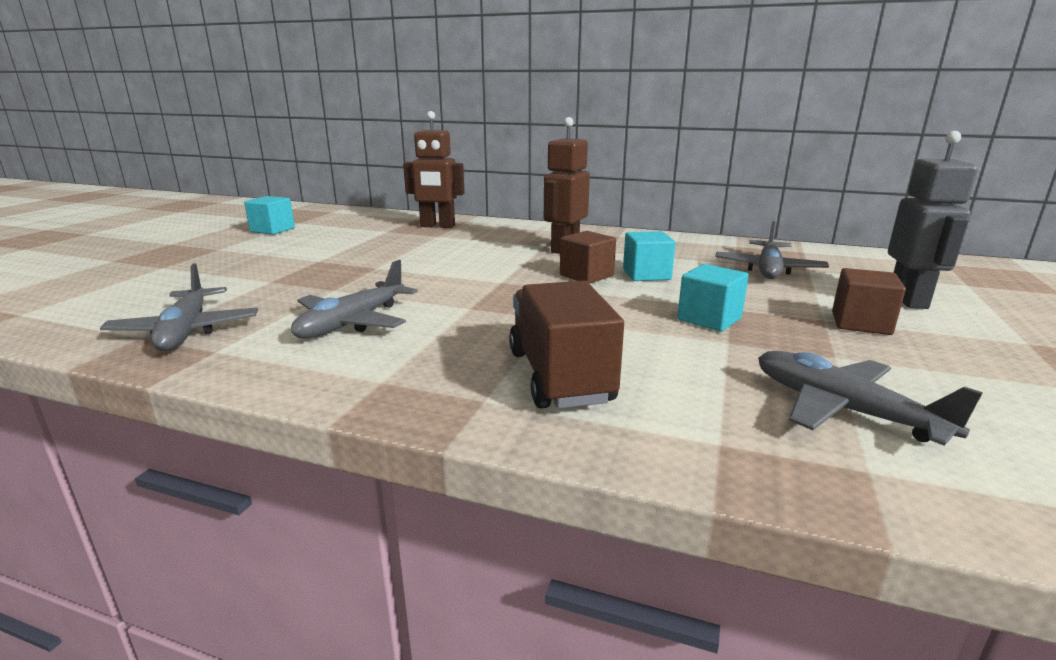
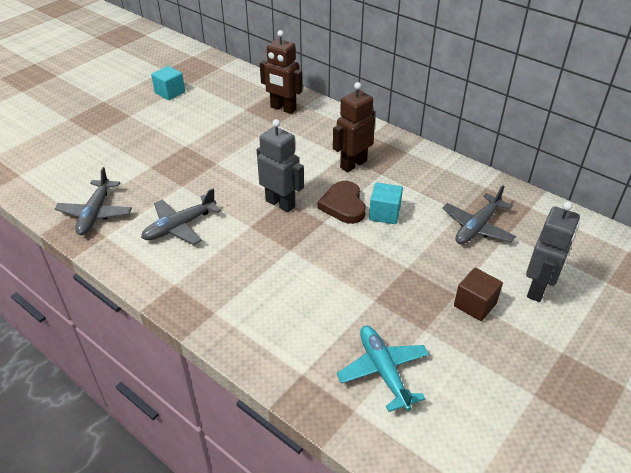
camera: 20 degrees right, 20 degrees up
brown truck [509,281,624,409] -> none
brown cube [560,231,616,284] -> brown heart [318,181,366,224]
turquoise cube [677,264,749,331] -> none
grey plane [758,351,983,446] -> turquoise plane [337,326,429,412]
none -> grey robot [257,119,304,212]

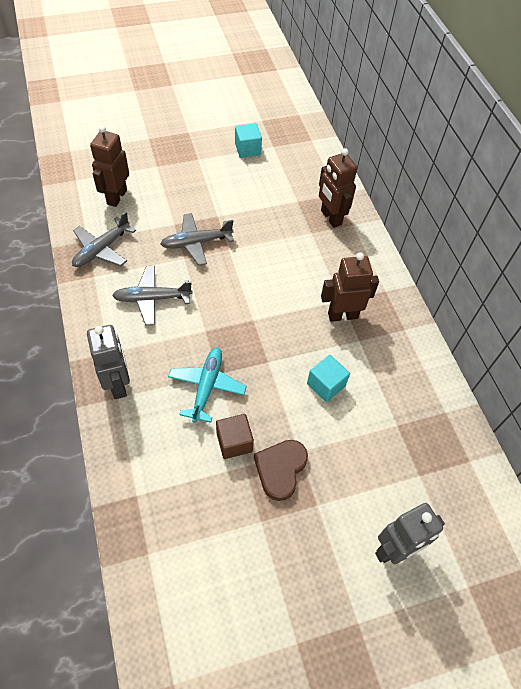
camera: 30 degrees right, 15 degrees up
grey robot [257,119,304,212] -> grey robot moved to [87,325,130,399]
brown heart [318,181,366,224] -> brown heart moved to [254,440,308,501]
turquoise plane [337,326,429,412] -> turquoise plane moved to [168,347,247,423]
grey plane [442,185,516,244] -> grey plane moved to [161,213,234,266]
brown cube [454,268,503,321] -> brown cube moved to [216,414,254,459]
none -> brown robot [90,125,129,207]

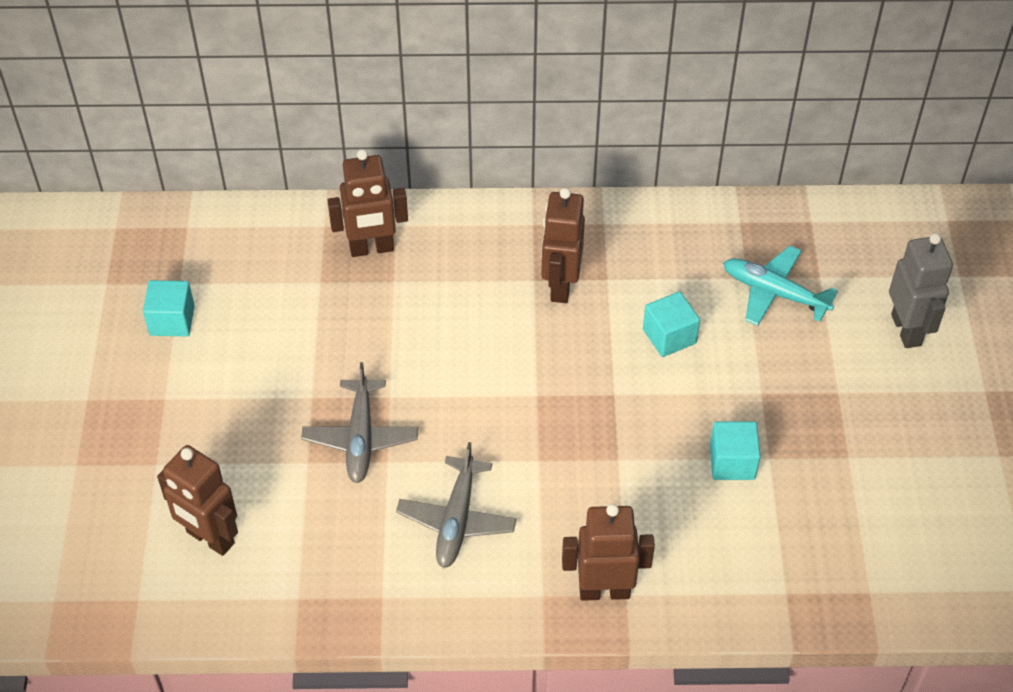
camera: 70 degrees left, 5 degrees down
grey plane [72,212,136,267] -> none
grey robot [87,325,130,399] -> brown robot [562,504,655,601]
turquoise plane [168,347,247,423] -> turquoise plane moved to [723,246,838,326]
brown cube [216,414,254,459] -> turquoise cube [710,422,761,480]
brown heart [254,440,308,501] -> none

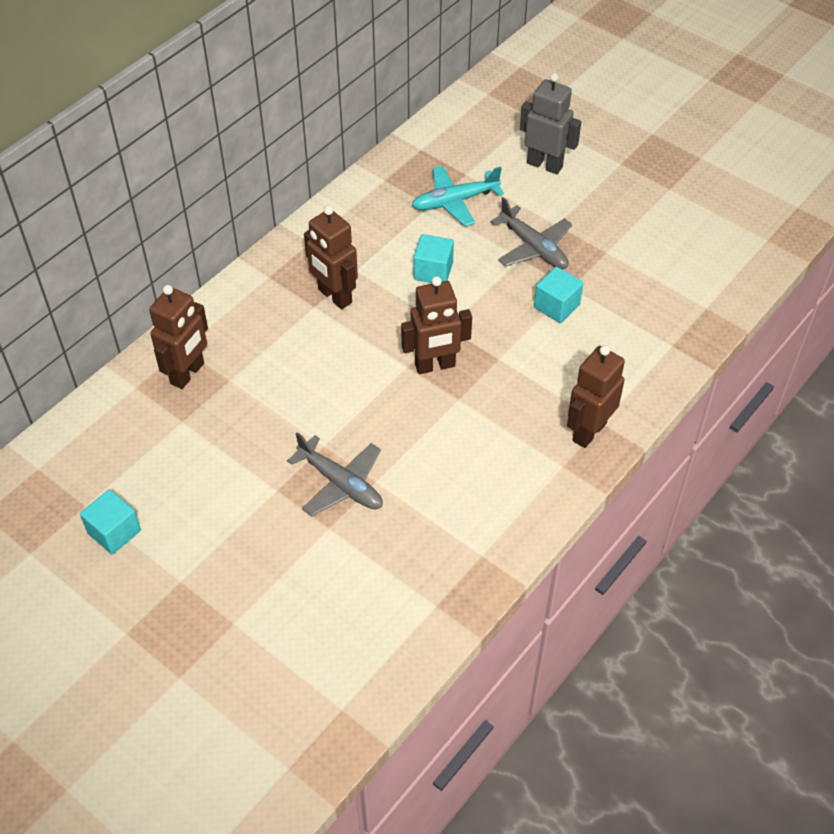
camera: 50 degrees left, 0 degrees up
brown robot [157,445,238,556] -> brown robot moved to [401,276,472,374]
grey plane [396,442,517,568] -> grey plane moved to [490,197,572,269]

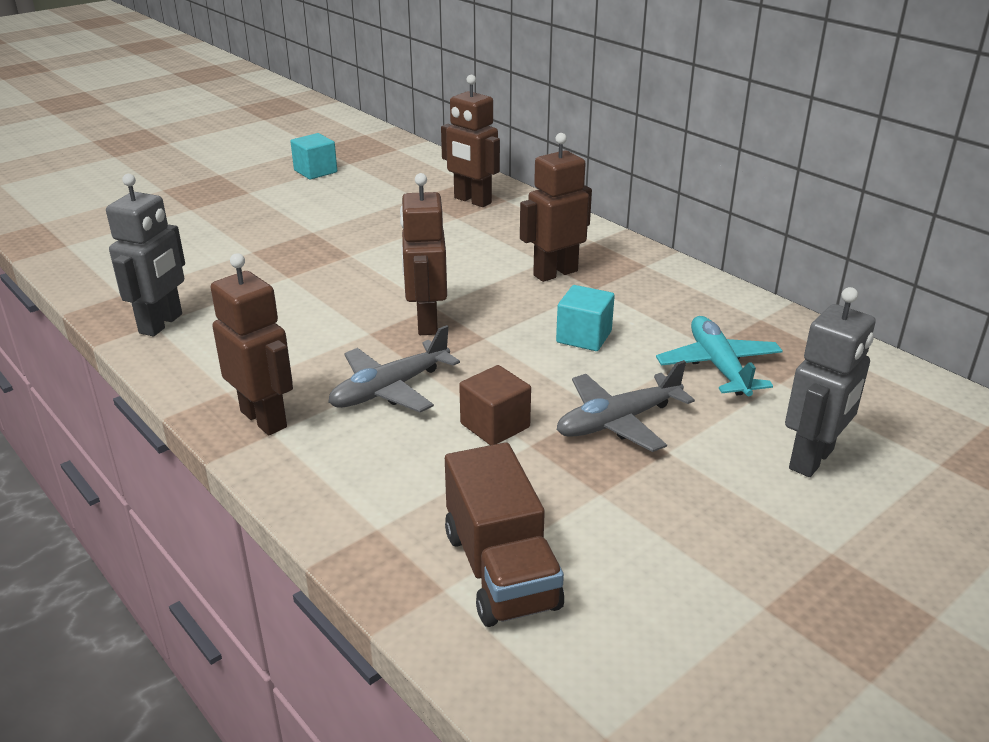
camera: 100 degrees right, 20 degrees down
grey plane [287,432,383,517] -> grey plane moved to [328,325,460,412]
turquoise cube [534,267,583,323] -> brown cube [459,365,531,445]
none -> grey robot [106,174,185,336]
none -> brown truck [445,442,564,627]

